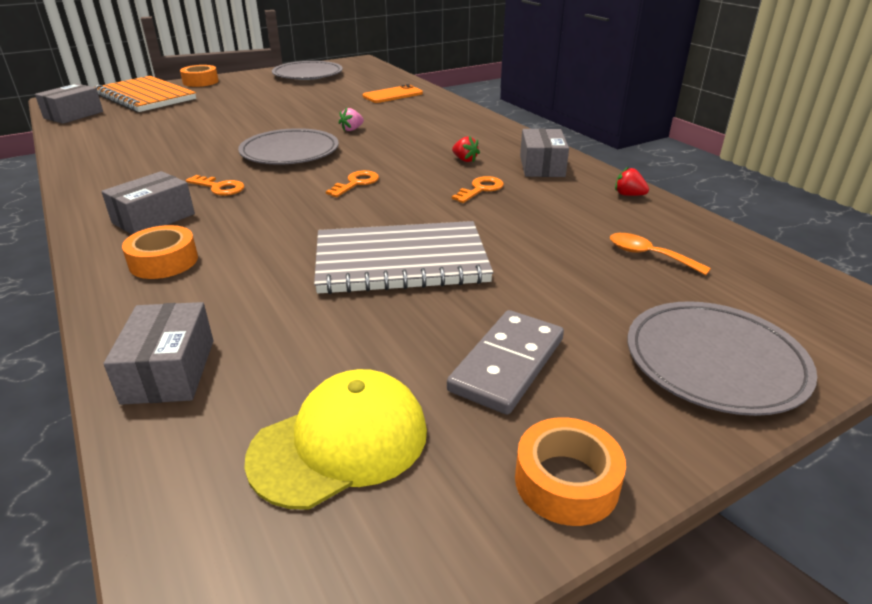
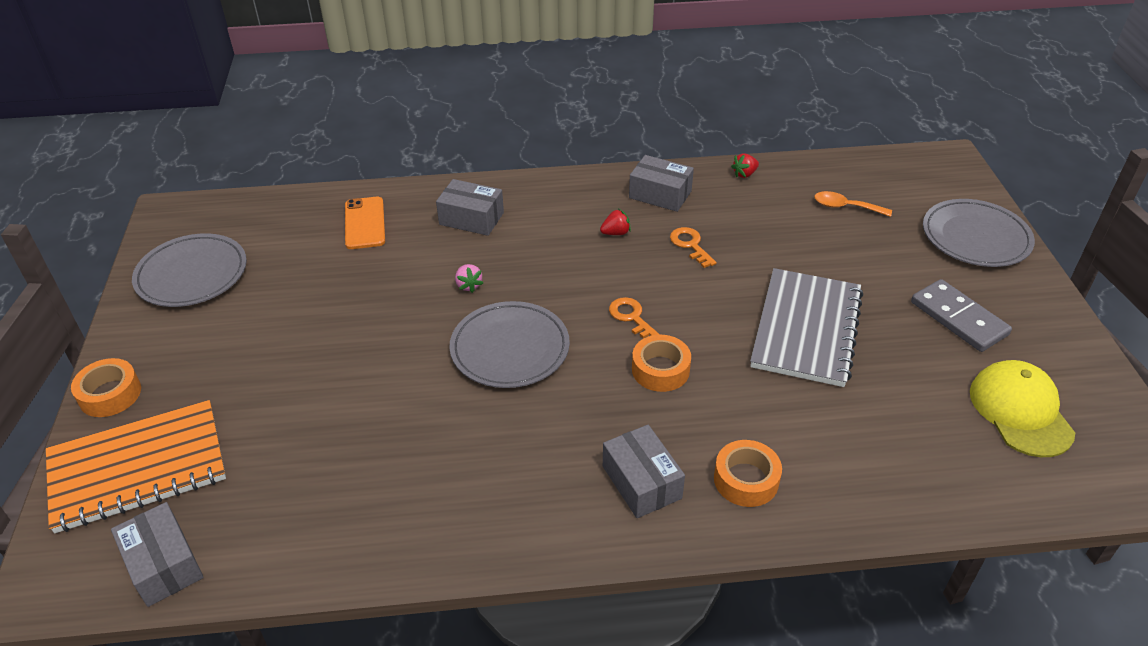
camera: 65 degrees left, 10 degrees up
grey box [104,302,213,405] -> grey box moved to [436,179,504,236]
orange key [186,175,245,196] -> none
orange tape [515,417,626,526] -> orange tape moved to [632,335,691,392]
orange spoon [610,233,711,275] -> orange spoon turned 45 degrees clockwise [814,191,892,217]

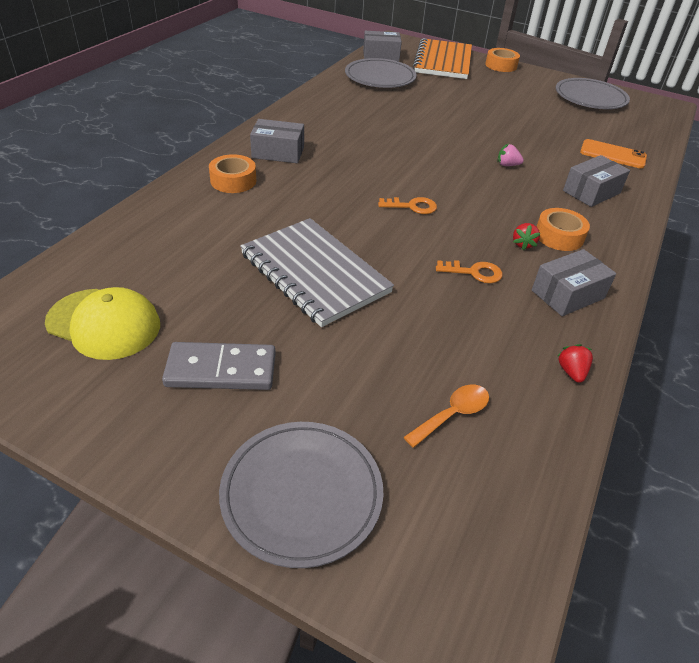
camera: 120 degrees right, 0 degrees up
grey plate [450,301,570,388] -> grey plate moved to [345,58,416,88]
orange tape [632,335,691,392] -> orange tape moved to [536,208,590,251]

